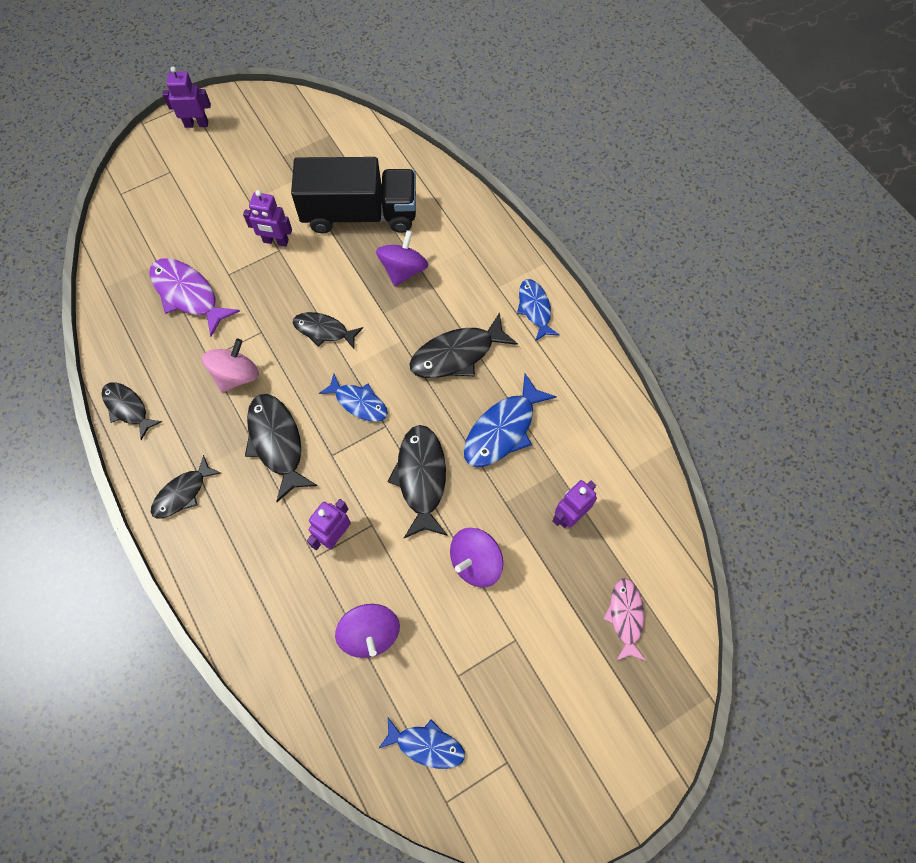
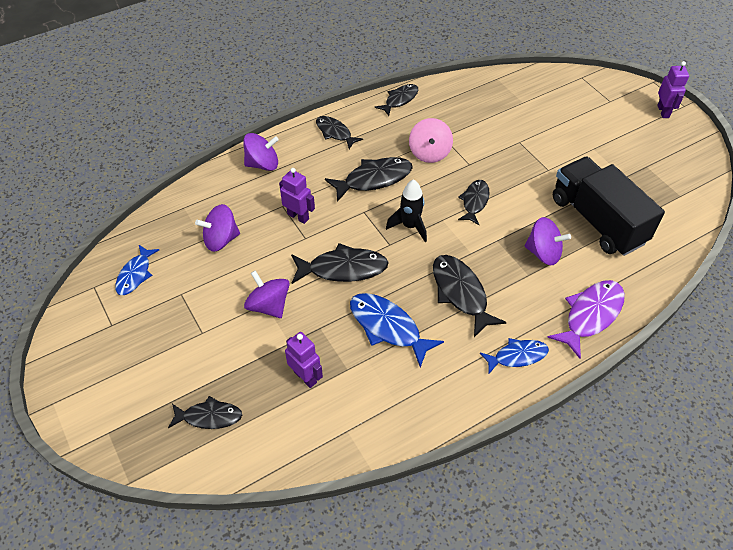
camera: 90 degrees right, 15 degrees down
purple fish [149,258,240,337] -> purple fish moved to [547,280,625,359]
pink spinning top [202,339,259,392] -> pink spinning top turned 60 degrees clockwise [409,118,453,163]
purple robot [243,190,292,247] -> none
black truck [291,157,416,233] -> black truck turned 150 degrees clockwise [553,157,665,256]
blue fish [319,374,388,422] -> black rocket [386,179,427,242]
pink fish [604,578,646,661] -> black fish [168,396,242,429]
none -> purple spinning top [243,133,279,171]

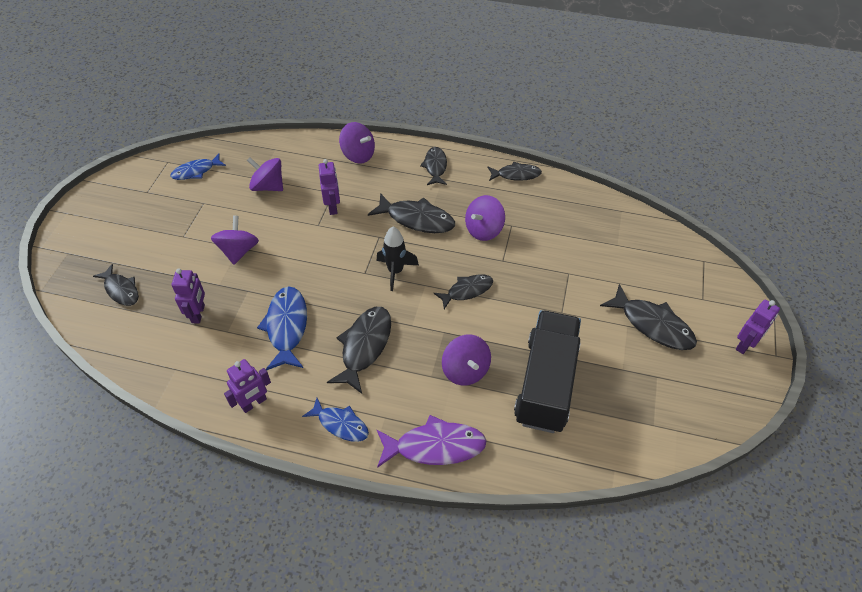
camera: 45 degrees right, 0 degrees up
black fish [291,243,389,284] -> black fish moved to [600,284,697,350]
pink spinning top [409,118,453,163] -> purple spinning top [465,195,505,241]
none -> purple robot [224,359,271,413]

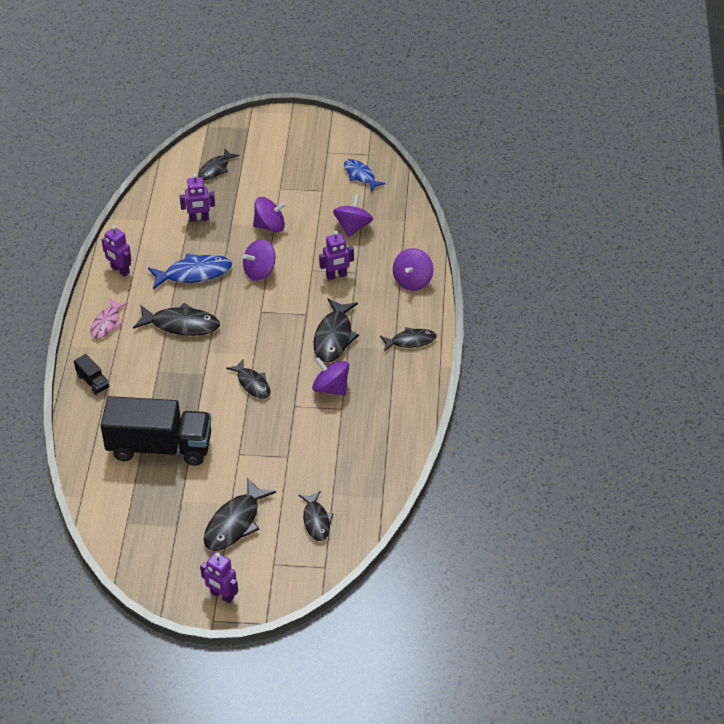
camera: 80 degrees right, 5 degrees down
blue fish [302,398,369,442] -> pink fish [91,298,128,339]
purple fish [376,415,487,468] -> black truck [74,354,110,395]
black rocket [377,227,419,291] -> none
purple spinning top [442,335,491,386] -> purple spinning top moved to [243,239,275,281]
black fish [487,161,542,181] -> black fish moved to [299,491,333,541]

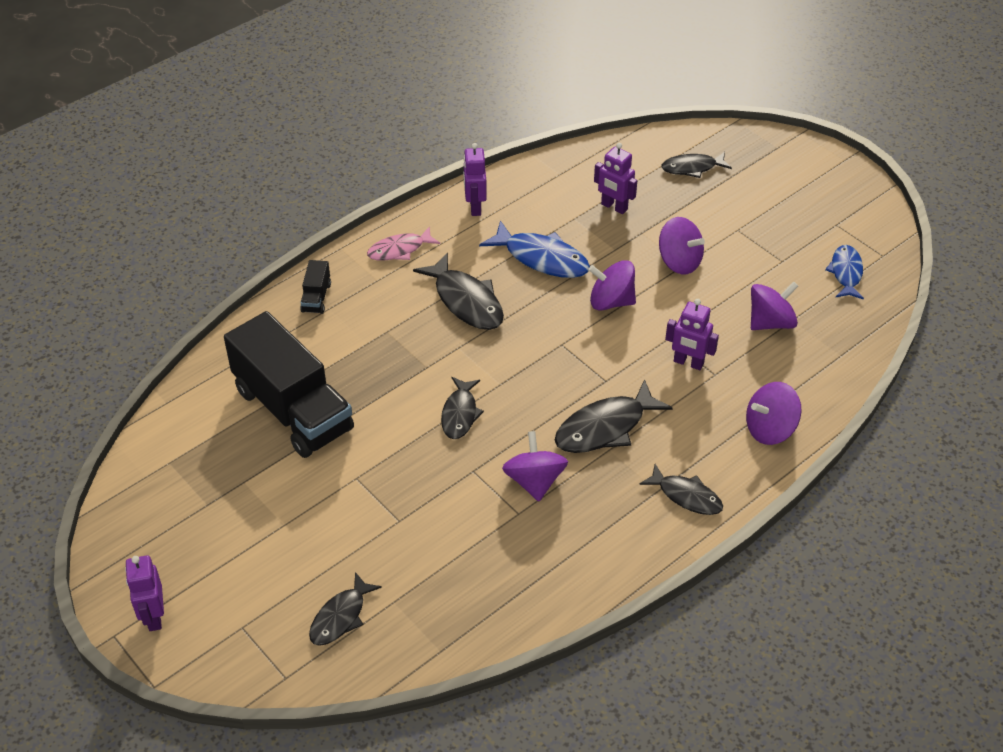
camera: 45 degrees right, 0 degrees up
black fish [204,478,276,551] -> none

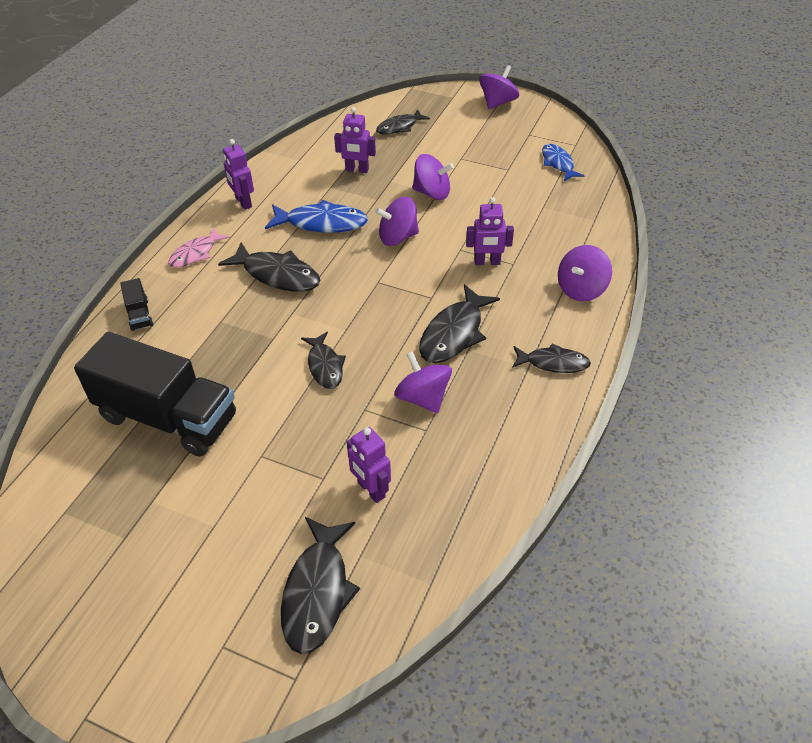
camera: 25 degrees left, 0 degrees up
purple robot [125,555,164,631] -> purple robot moved to [347,427,391,503]
black fish [309,572,382,646] -> black fish [281,517,360,654], size x1.54
purple spinning top [751,282,798,330] -> purple spinning top moved to [479,65,519,109]

